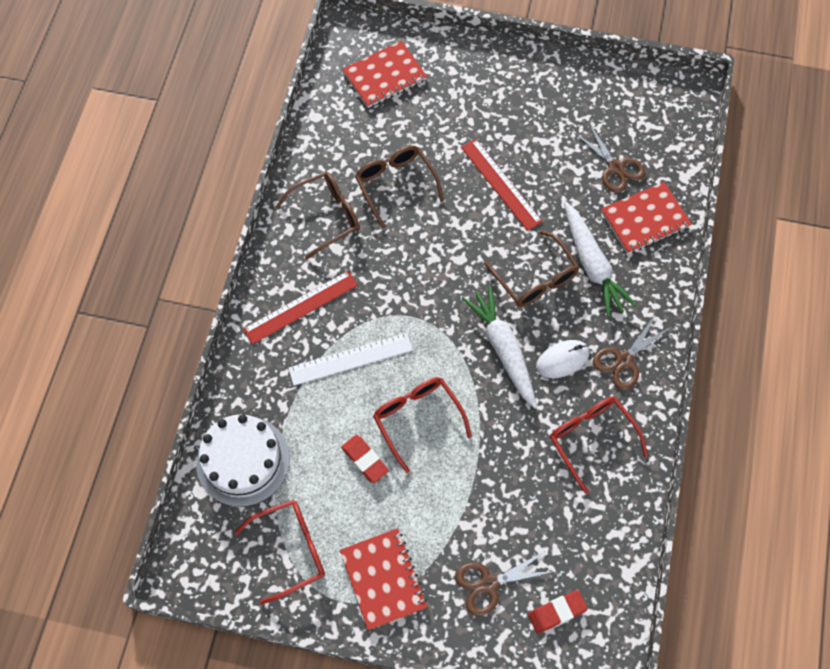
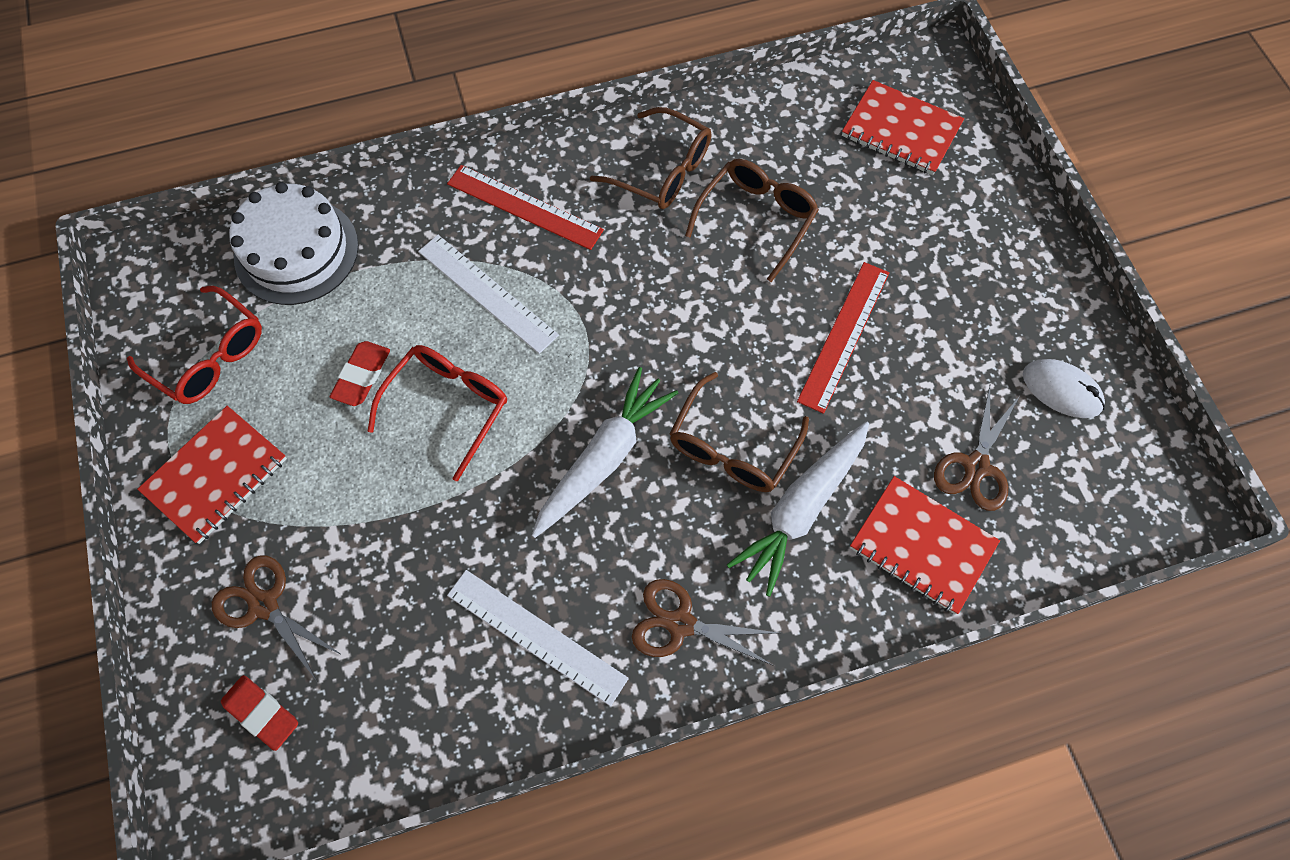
camera: 60 degrees right, 0 degrees up
white mouse [536,340,589,378] -> white mouse moved to [1023,359,1105,418]
red glasses [550,397,648,494] -> white ruler [447,570,629,706]

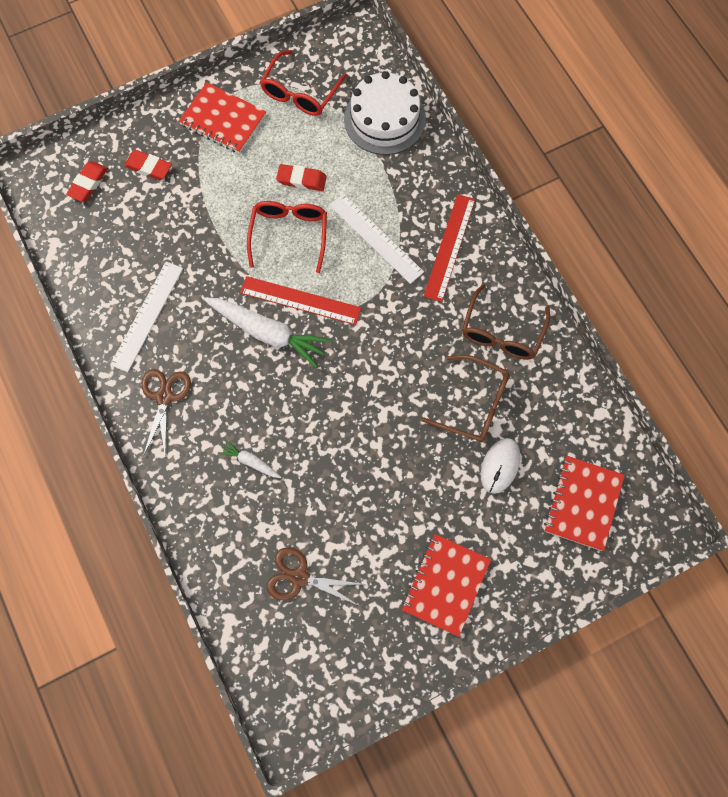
camera: 80 degrees right, 5 degrees up
brown scissors [212,555,342,681] -> red eraser [124,150,172,180]
red glasses [367,345,507,481] -> red glasses turned 105 degrees counterclockwise [247,201,327,273]
white ruler [418,235,559,354] -> white ruler turned 75 degrees counterclockwise [330,194,424,284]
brown glasses [670,372,809,492] -> none
white carrot [727,421,869,596] -> white carrot [218,440,281,478], size x0.48
red ruler [797,262,889,414] -> red ruler moved to [240,276,361,325]
red notebook [850,476,1000,615] -> red notebook moved to [402,534,491,637]
white mouse [1023,359,1105,418] -> white mouse moved to [481,438,520,494]

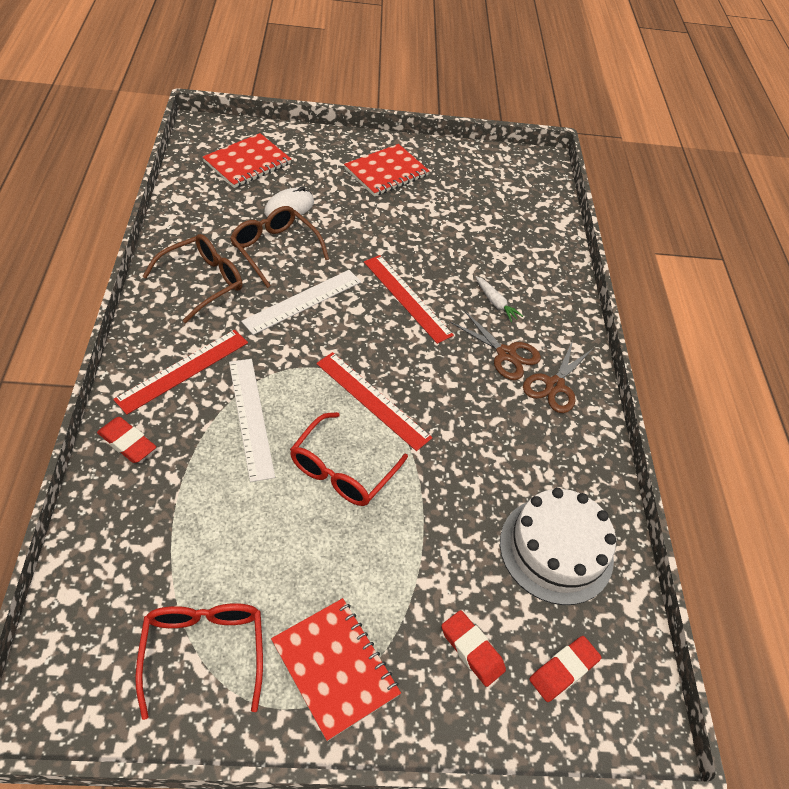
camera: 160 degrees left, 20 degrees down
white ruler [110,261,183,372] -> white ruler moved to [241,270,361,335]
white carrot [203,297,331,368] -> none
red glasses [260,50,347,116] -> red glasses turned 60 degrees counterclockwise [135,603,263,720]
brown scissors [266,547,363,606] -> brown scissors moved to [450,310,541,380]
red eraser [276,164,327,191] -> red eraser moved to [97,417,156,463]
white cake [344,71,426,155] -> white cake moved to [500,488,616,605]
none -> red ruler [364,255,454,344]

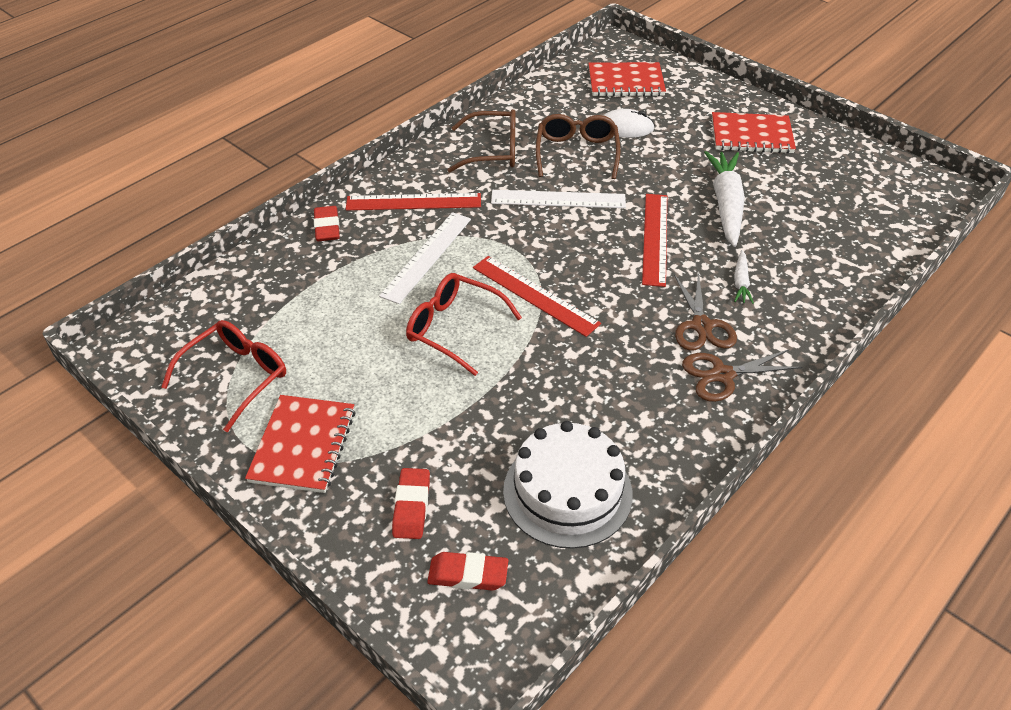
camera: 50 degrees right, 5 degrees down
red glasses [290,412,408,506] -> red glasses turned 45 degrees clockwise [406,273,522,376]
red ruler [316,352,432,451] -> red ruler turned 45 degrees counterclockwise [473,256,601,337]
none -> white carrot [704,151,745,247]

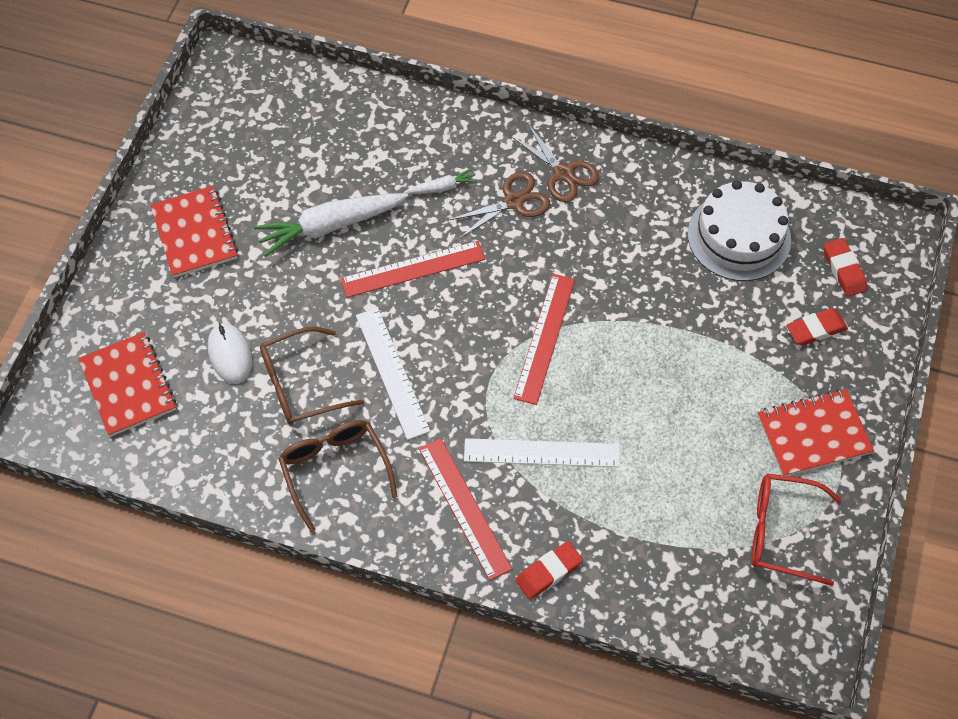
camera: 115 degrees left, 15 degrees up
red glasses [406,273,522,376] -> none

